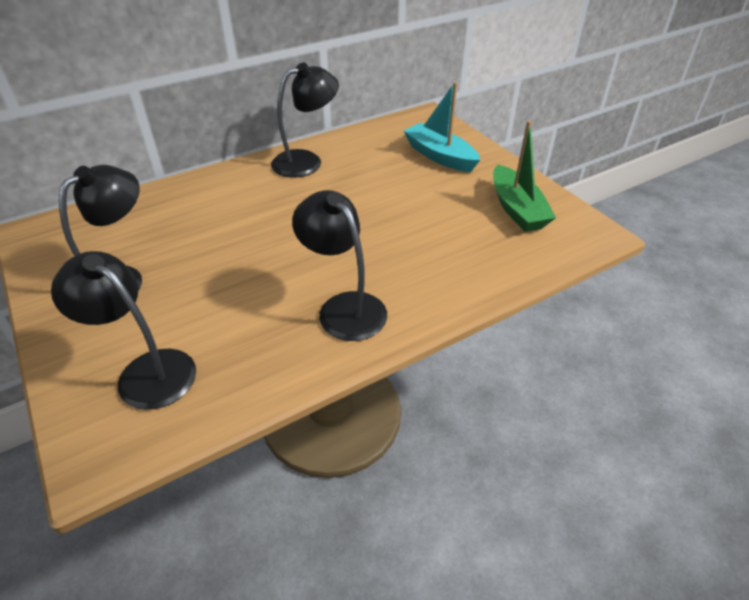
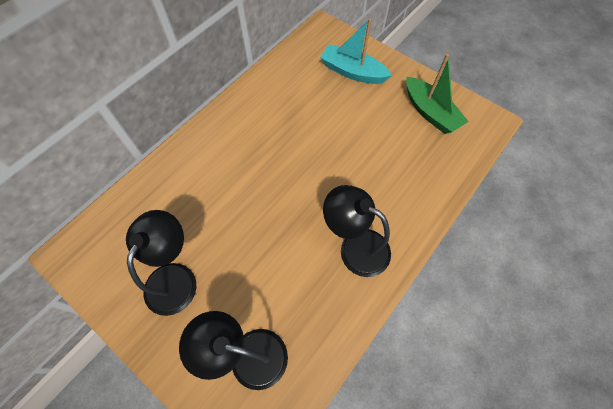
camera: 20 degrees left, 20 degrees up
black lamp [271,63,339,178] -> none

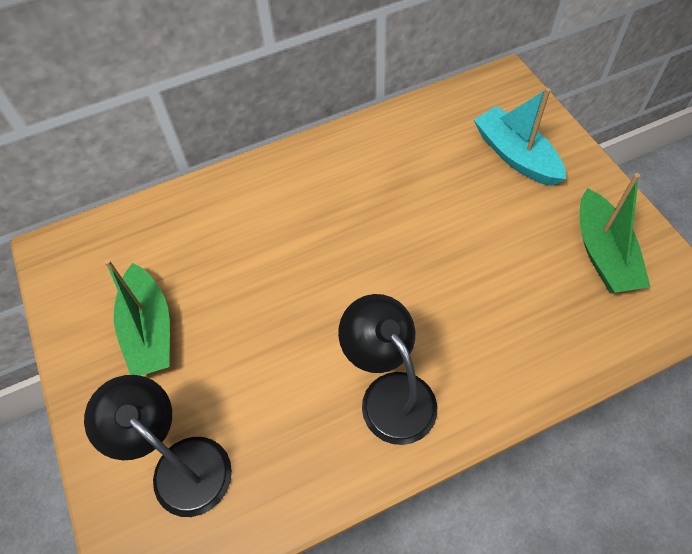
camera: 30 degrees right, 5 degrees down
black lamp [126,210,196,316] -> green boat [104,259,170,376]

